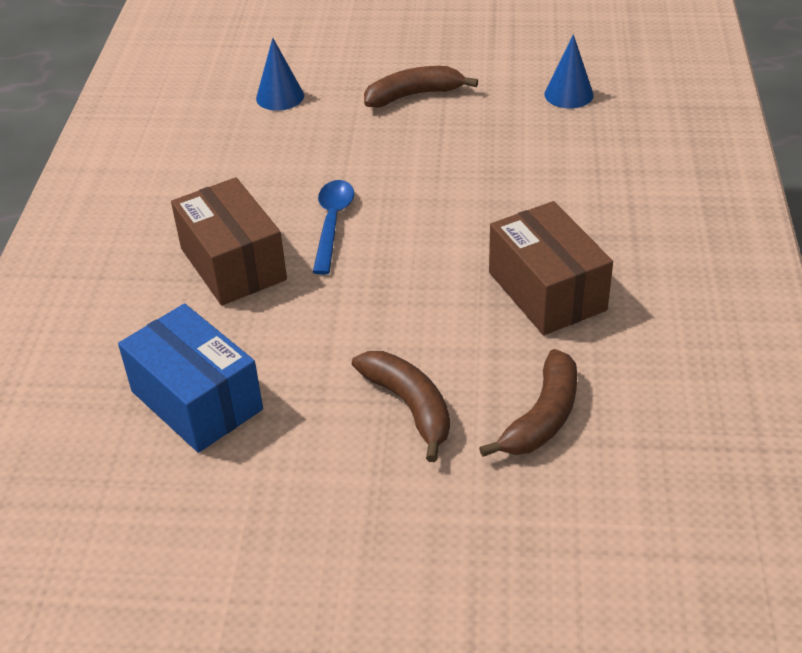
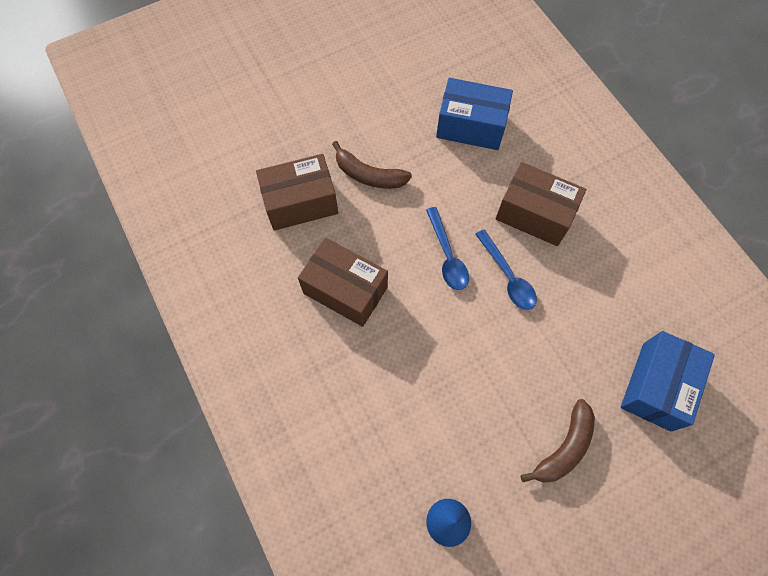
camera: 145 degrees right, 25 degrees up
blue cone [256,38,304,111] -> blue box [620,331,715,431]
brown banana [479,349,577,457] -> brown box [256,154,338,231]
none -> blue spoon [426,207,469,290]

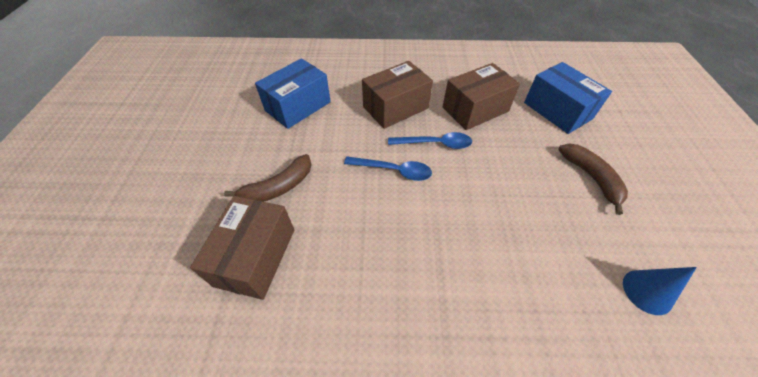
camera: 60 degrees left, 15 degrees down
brown box [298,237,388,327] -> brown box moved to [443,63,520,130]

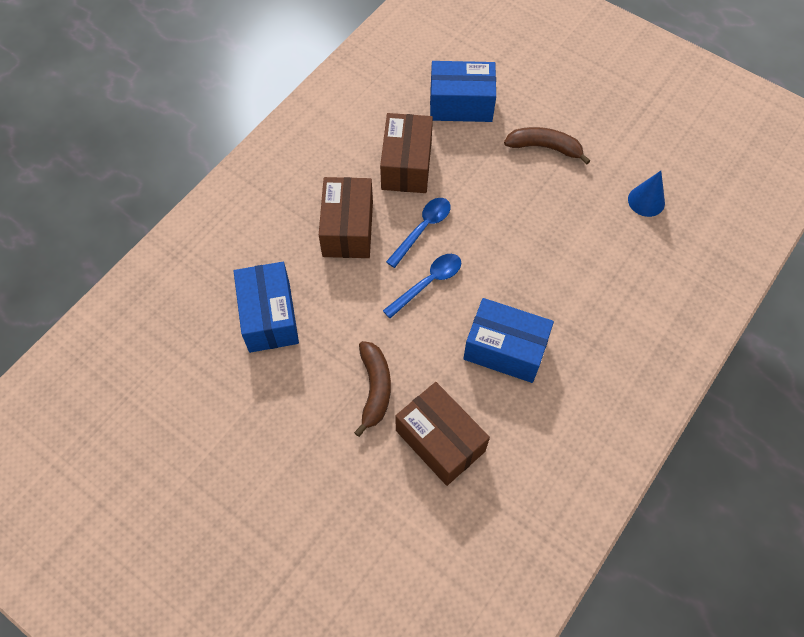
camera: 55 degrees left, 10 degrees up
none -> blue box [463,298,554,383]

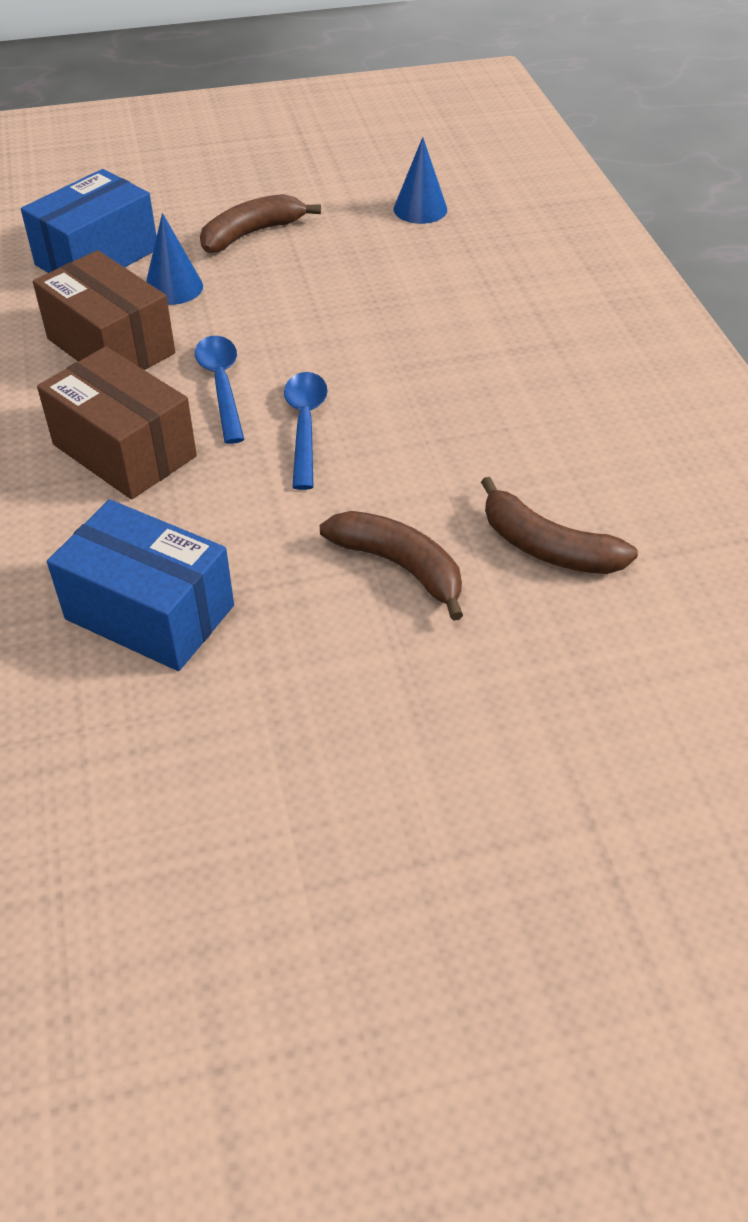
camera: 50 degrees left, 15 degrees down
brown box [395,382,490,486] -> brown banana [481,477,638,574]
blue box [463,298,554,383] -> none
none -> blue cone [146,213,203,305]

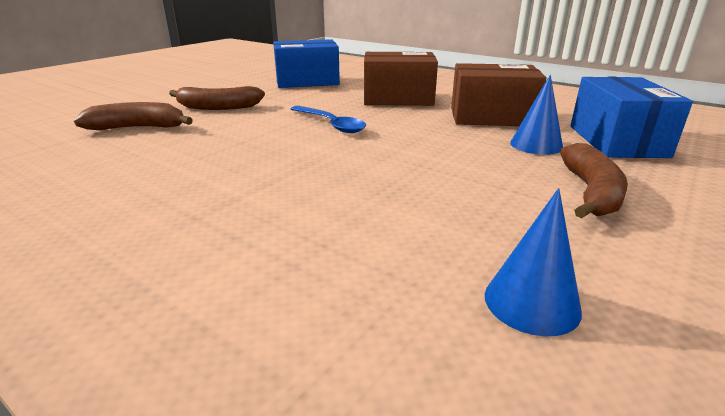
camera: 140 degrees right, 20 degrees down
blue spoon [195,336,245,444] -> none

